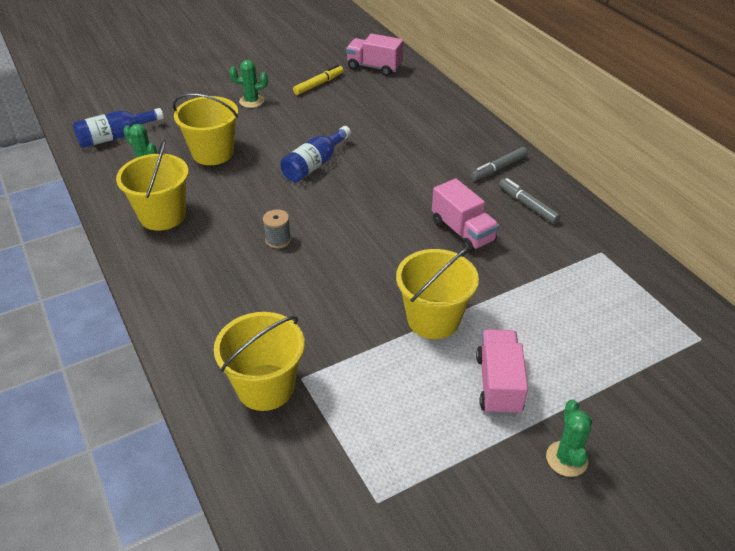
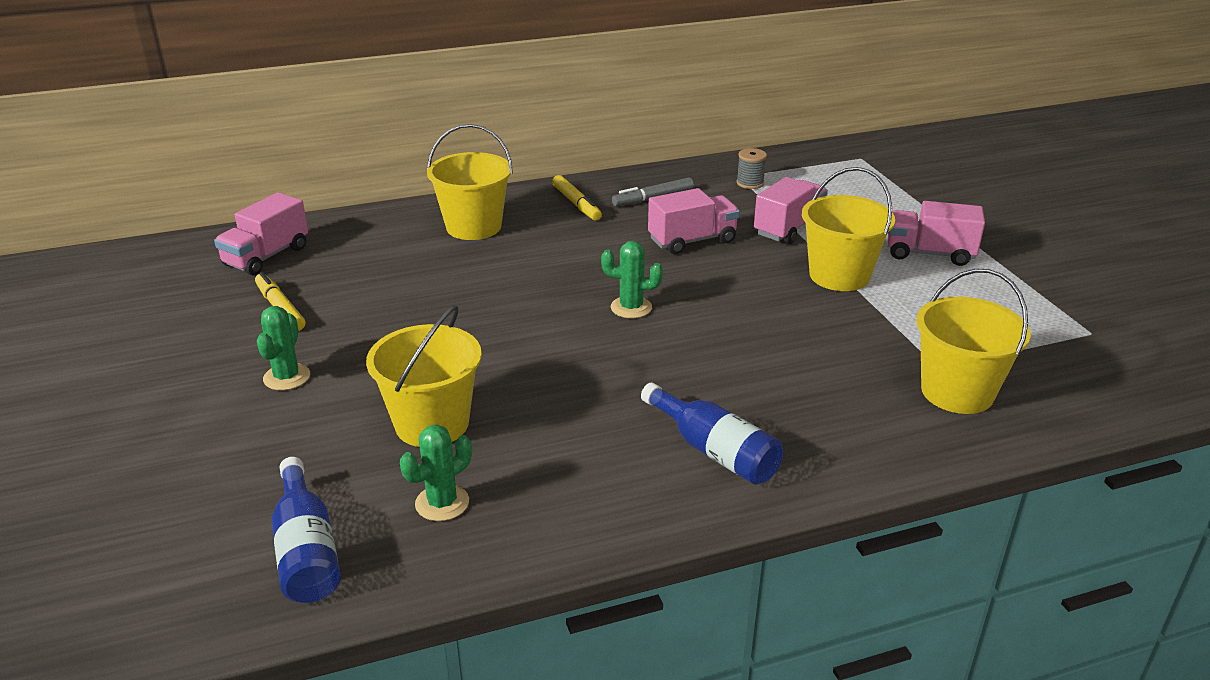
camera: 80 degrees left, 10 degrees down
yellow bucket [116,139,189,231] -> yellow bucket moved to [427,124,513,240]
grey spool [263,209,291,248] -> grey spool moved to [736,148,767,189]
blue bottle [280,126,351,182] -> blue bottle moved to [641,383,783,485]
grey marker [471,147,528,181] -> yellow marker [552,175,602,220]
green cactus [546,400,592,477] -> green cactus moved to [601,241,663,318]
none -> pink truck [754,177,828,244]

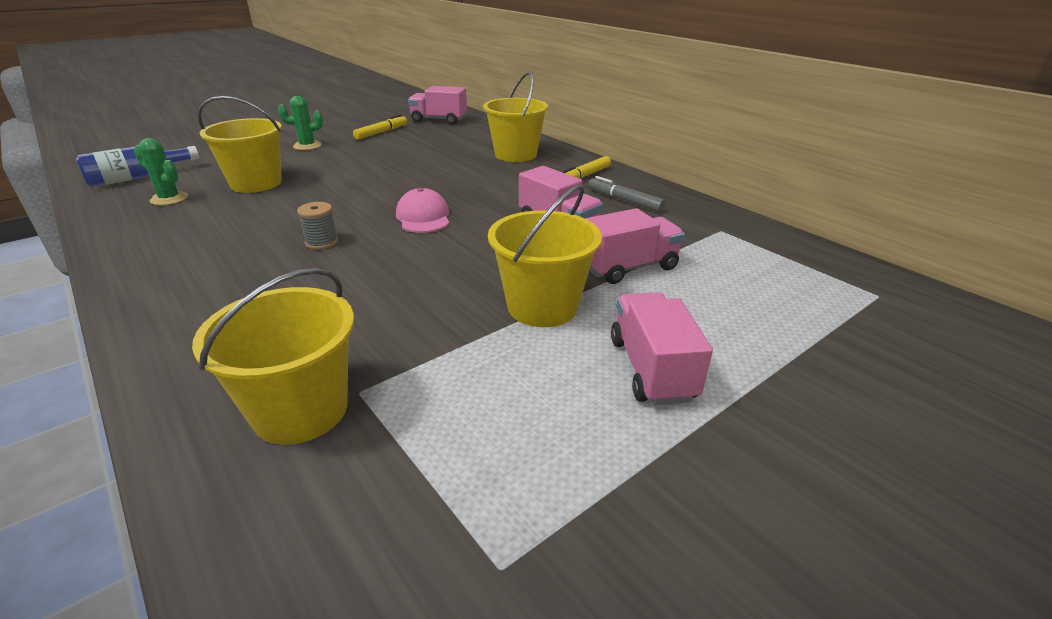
camera: 70 degrees right, 0 degrees up
green cactus [601,241,663,318] -> pink cap [396,188,449,233]
blue bottle [641,383,783,485] -> none
grey spool [736,148,767,189] -> grey spool moved to [297,202,338,250]
pink truck [754,177,828,244] -> pink truck turned 45 degrees counterclockwise [585,208,685,284]

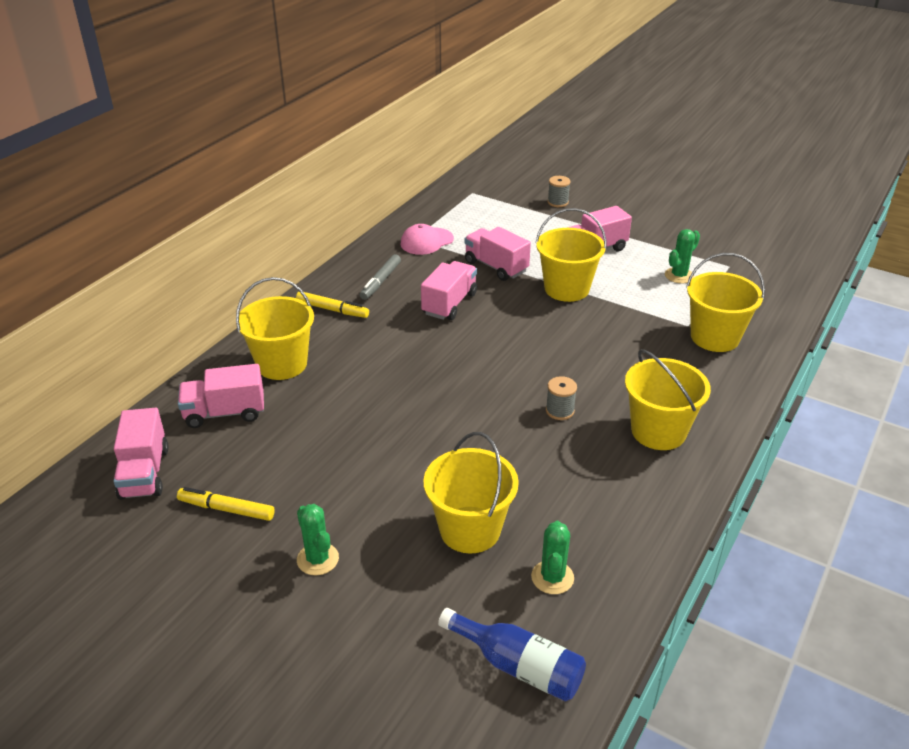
camera: 110 degrees left, 5 degrees up
pink cap [396,188,449,233] -> pink cap moved to [400,224,454,255]
none -> pink truck [178,364,264,428]
none -> grey spool [548,176,571,207]
none -> yellow bucket [625,349,711,450]
none -> green cactus [665,229,700,283]

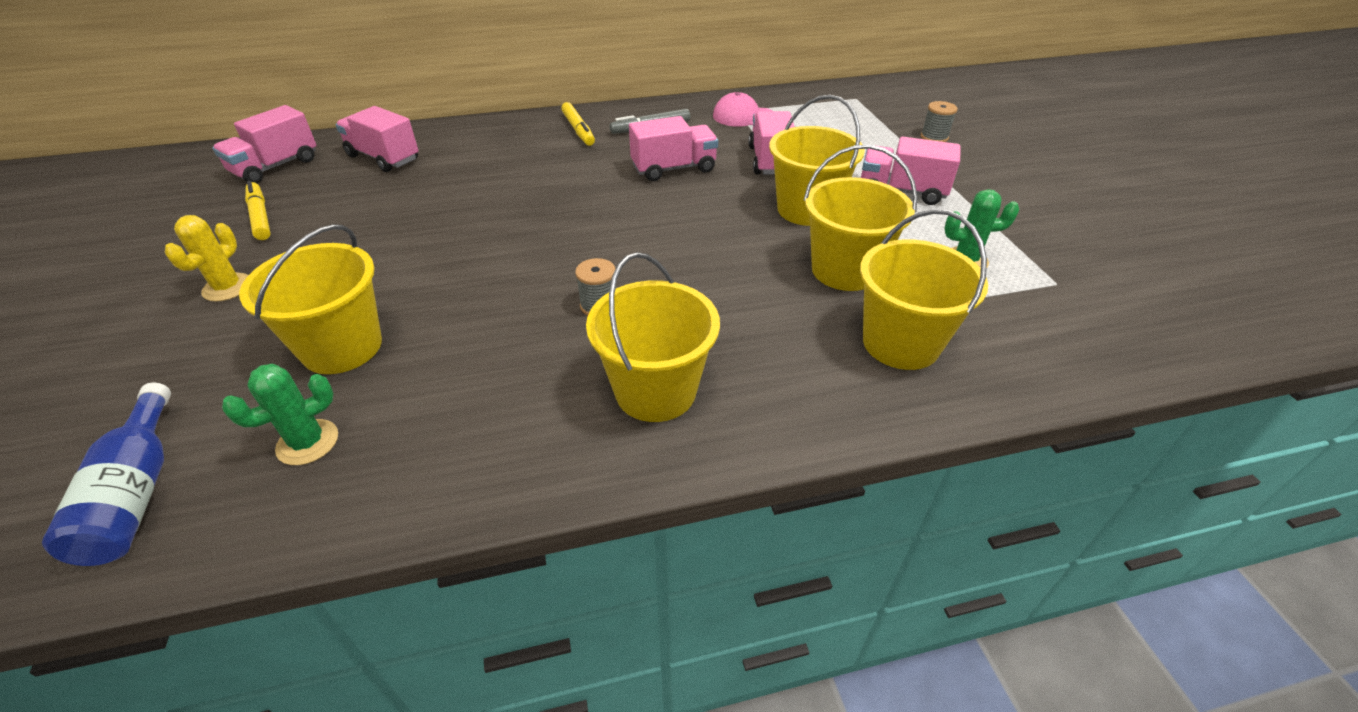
camera: 45 degrees right, 5 degrees up
yellow bucket [236,277,314,380] -> yellow bucket moved to [804,145,917,291]
green cactus [297,504,339,575] -> yellow cactus [165,215,248,302]

